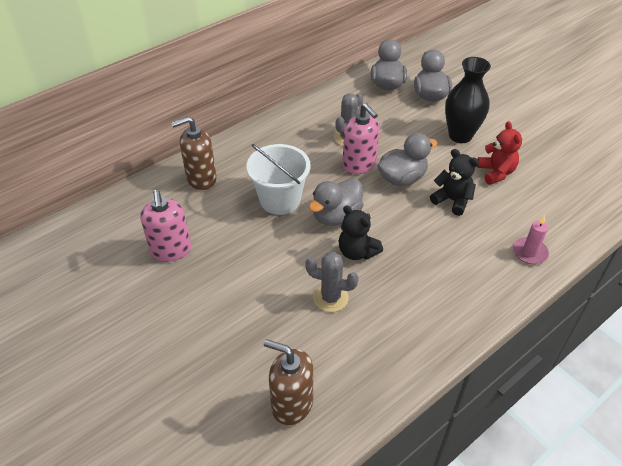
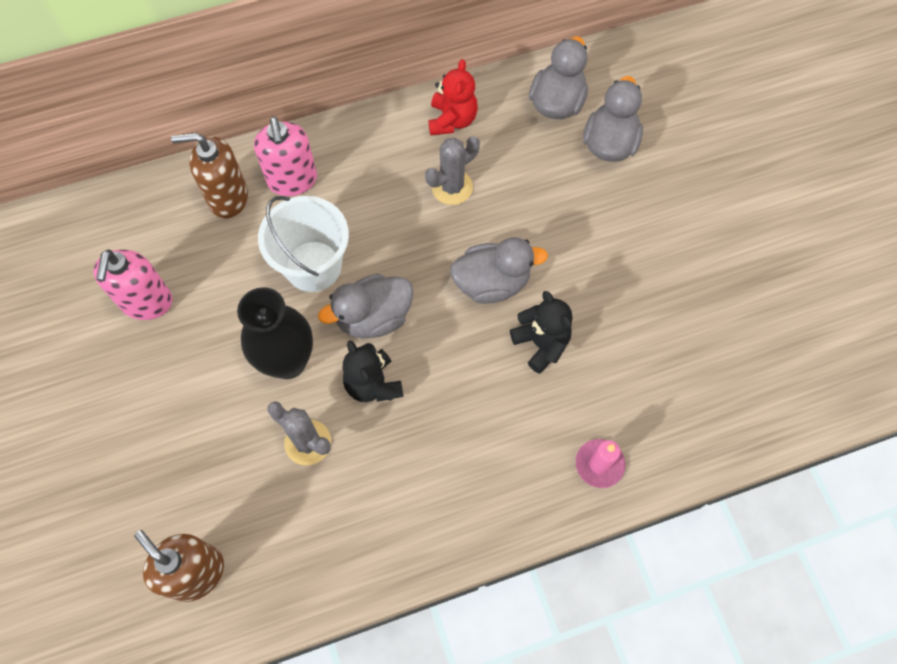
camera: 20 degrees right, 20 degrees up
pink soap dispenser [343,103,379,174] -> pink soap dispenser moved to [254,117,317,196]
black vase [445,57,491,143] -> black vase moved to [237,287,313,379]
red teddy bear [477,121,522,185] -> red teddy bear moved to [428,59,478,135]

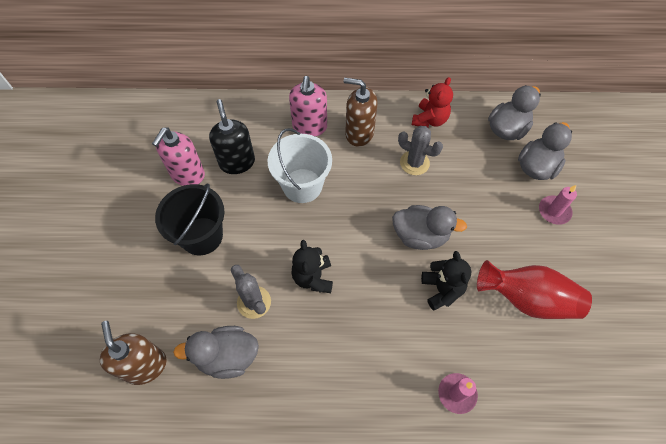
camera: 20 degrees right, 5 degrees down
brown soap dispenser [171,133,248,218] -> brown soap dispenser moved to [344,78,378,147]
black vase [237,287,313,379] -> none
grey duck [318,274,413,339] -> grey duck moved to [173,326,259,379]
grey cactus [425,136,480,205] -> grey cactus turned 45 degrees clockwise [398,126,443,175]
none -> black bucket [155,184,224,255]
none -> black soap dispenser [209,99,255,174]
none -> red vase [477,260,592,319]
none -> pink candle [539,185,577,225]

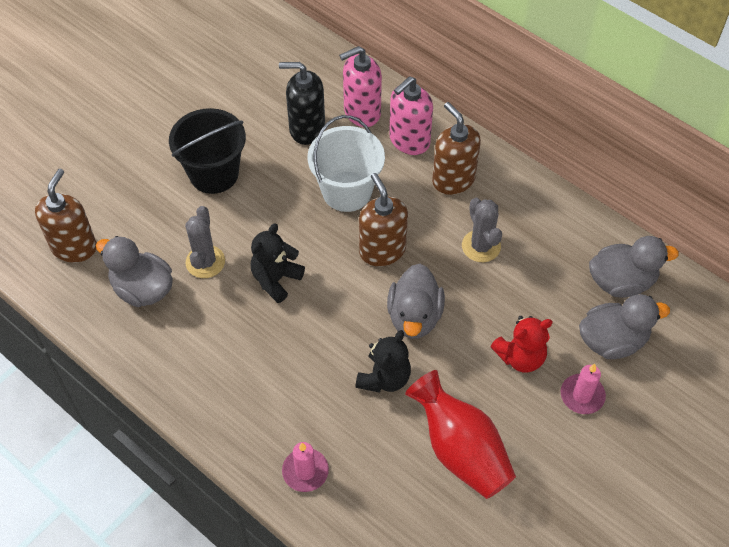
camera: 40 degrees right, 5 degrees down
pink soap dispenser [152,127,205,186] -> pink soap dispenser moved to [339,46,382,127]
black soap dispenser [209,99,255,174] -> black soap dispenser turned 105 degrees counterclockwise [279,62,325,145]
grey duck [392,205,467,250] -> grey duck turned 45 degrees clockwise [387,264,445,339]
red teddy bear [412,77,453,128] -> red teddy bear moved to [490,316,552,373]
none -> brown soap dispenser [359,173,408,266]

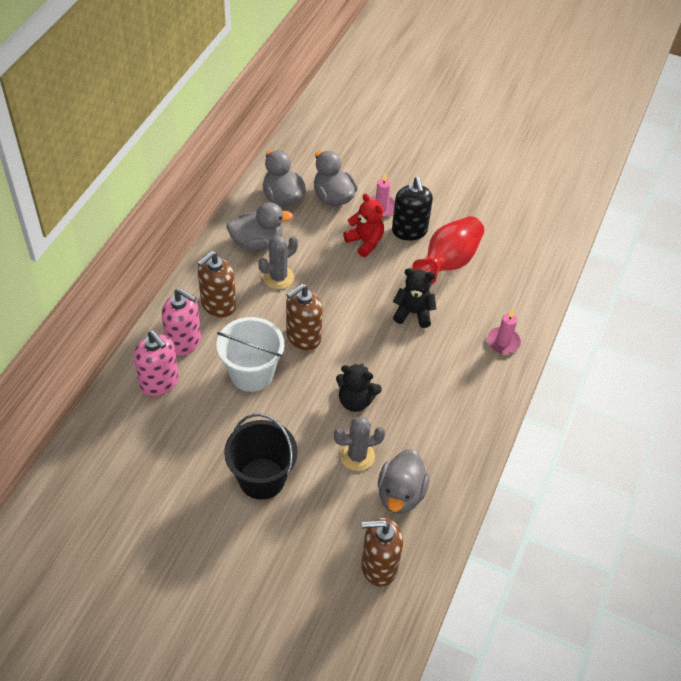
camera: 110 degrees left, 5 degrees down
black soap dispenser [279,62,325,145] -> black soap dispenser moved to [392,177,433,241]
grey duck [387,264,445,339] -> grey duck moved to [226,202,293,251]

